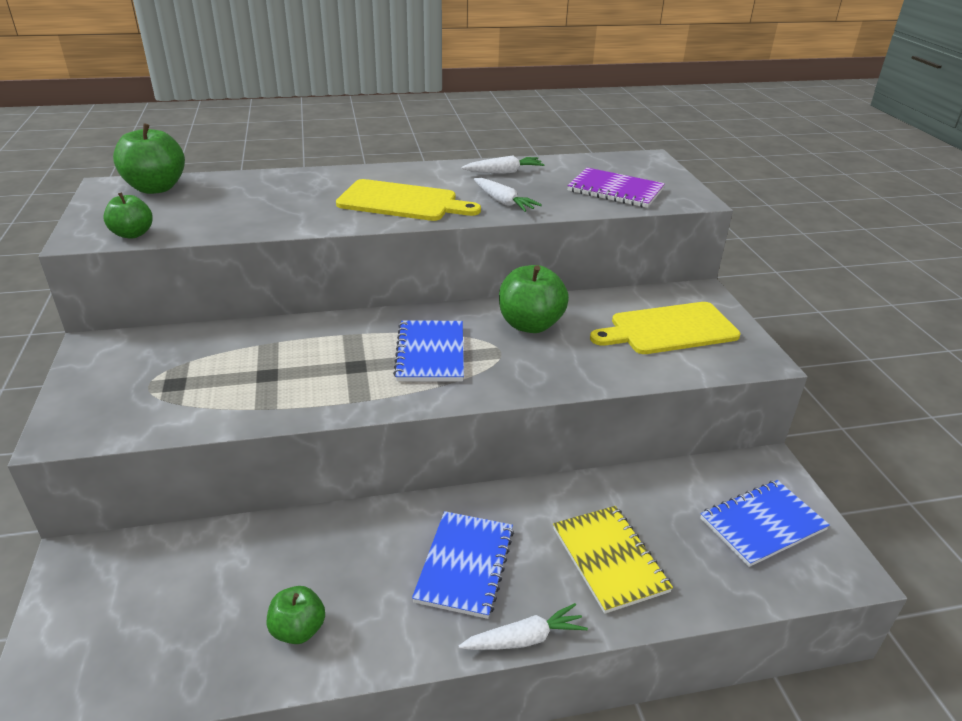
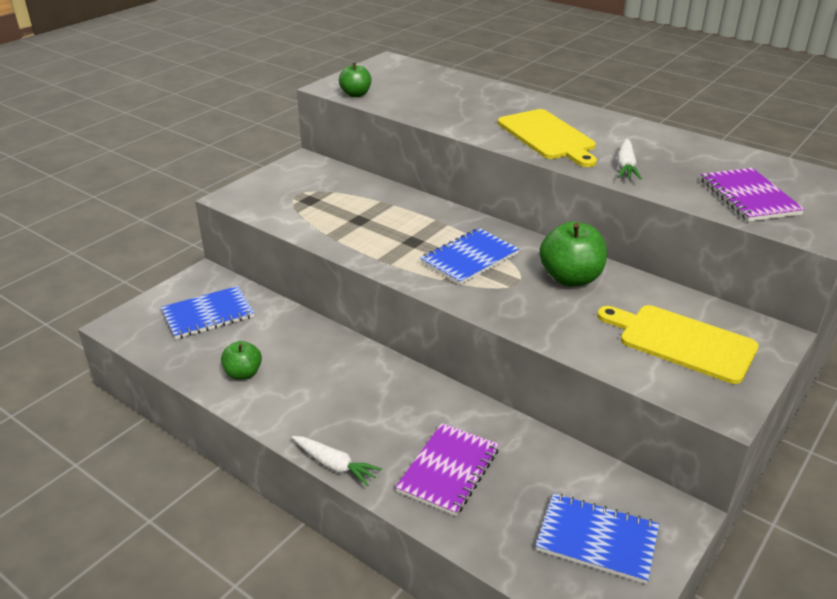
camera: 50 degrees right, 0 degrees up
green apple [113,123,185,194] -> none
blue notebook [412,511,514,619] -> blue notebook moved to [161,286,254,339]
white carrot [461,155,545,174] -> none
yellow notebook [553,506,673,614] -> purple notebook [395,423,499,516]

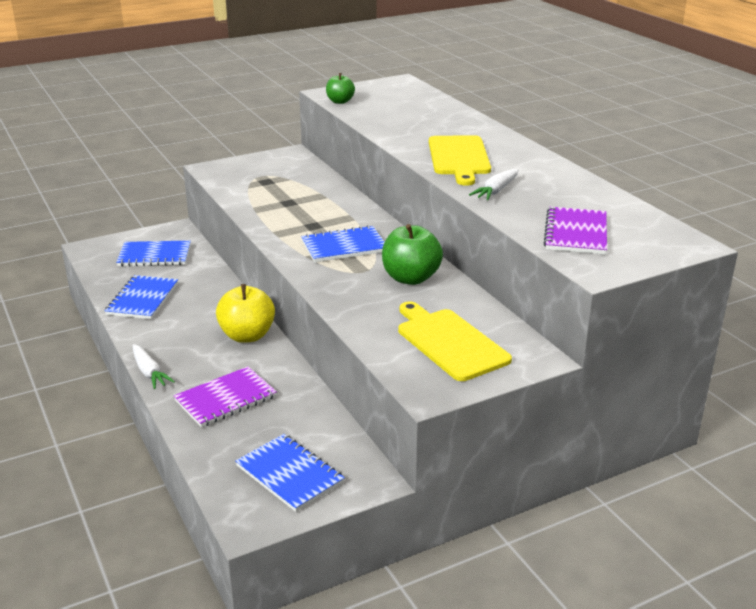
camera: 25 degrees right, 5 degrees down
green apple [221,341,262,380] -> blue notebook [105,275,178,319]
none -> yellow apple [216,284,275,343]

